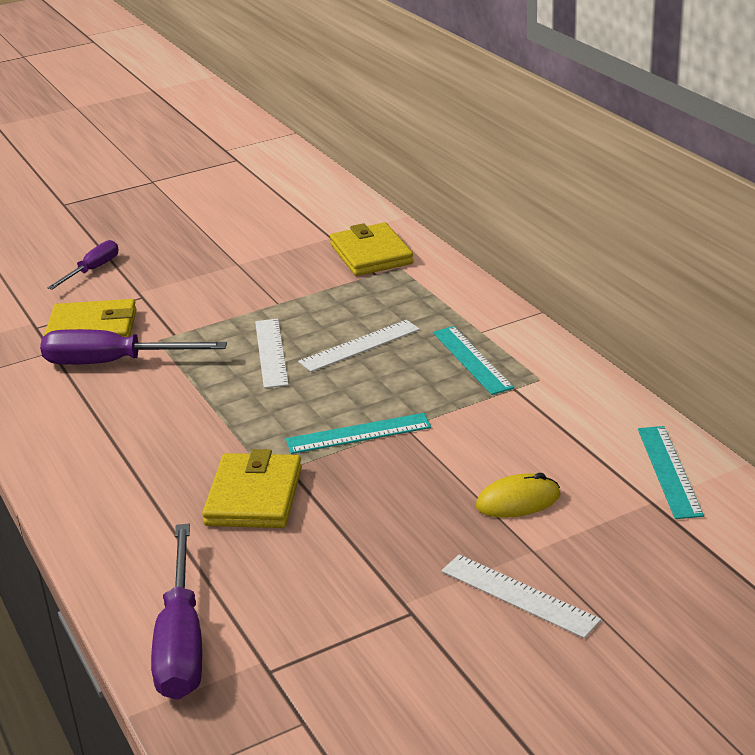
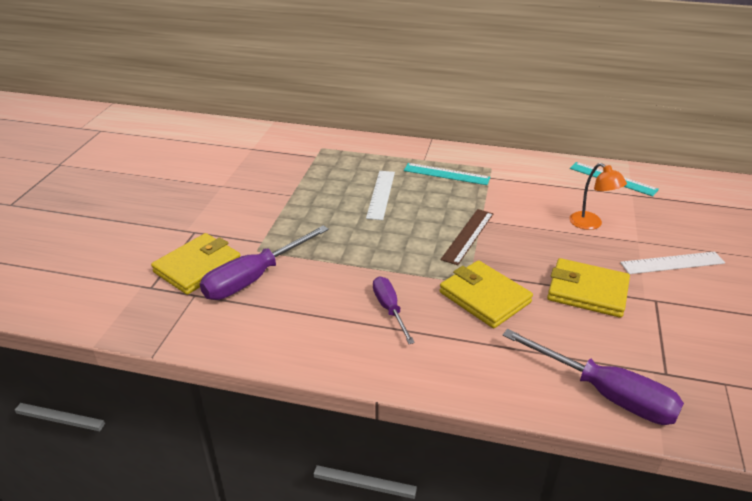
camera: 50 degrees left, 5 degrees up
purple screwdriver [47,240,119,290] -> purple screwdriver moved to [373,277,415,344]
white ruler [255,319,289,388] -> none
turquoise ruler [286,413,431,454] -> brown ruler [441,209,493,265]
yellow wallet [330,223,413,276] -> yellow wallet moved to [547,258,630,318]
yellow mouse [476,473,560,518] -> orange lamp [569,163,627,230]

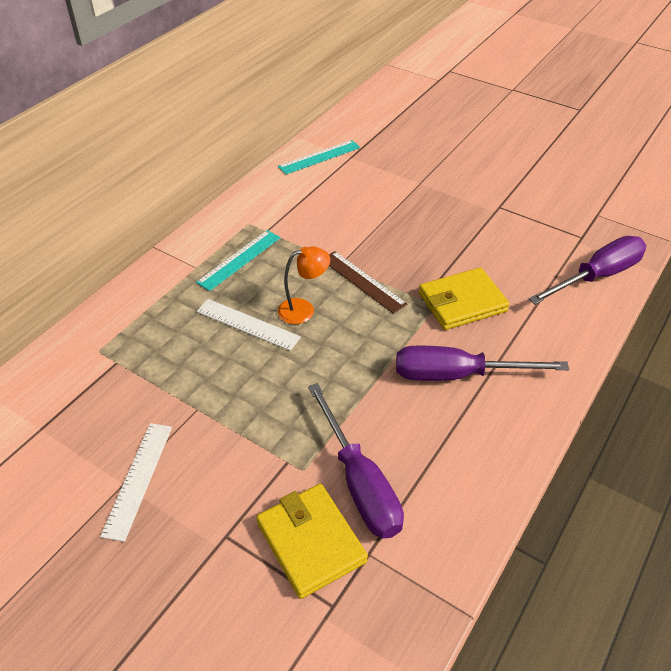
camera: 70 degrees left, 10 degrees up
purple screwdriver [373,277,415,344] -> purple screwdriver [396,345,569,381], size x1.66
yellow wallet [547,258,630,318] -> none
orange lamp [569,163,627,230] -> orange lamp moved to [278,246,330,324]
white ruler [620,252,725,274] -> white ruler moved to [100,423,172,542]

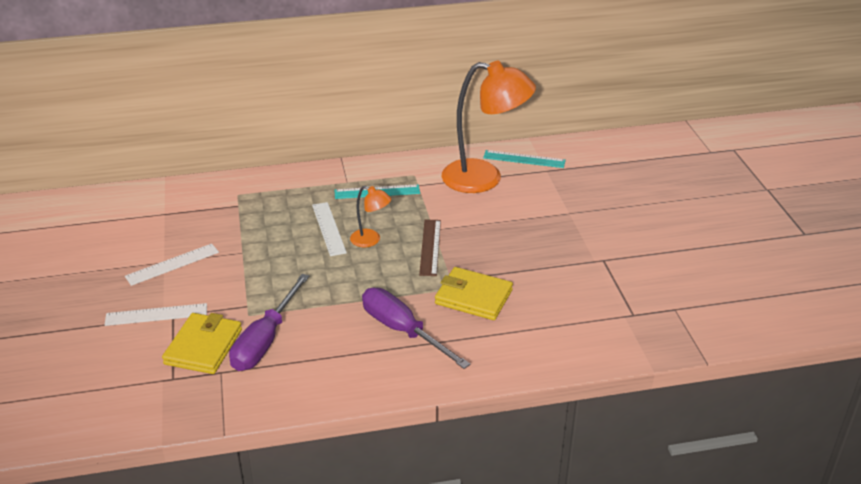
camera: 45 degrees right, 10 degrees down
purple screwdriver [529,236,646,305] -> none
none -> white ruler [105,303,207,326]
none -> orange lamp [441,61,536,193]

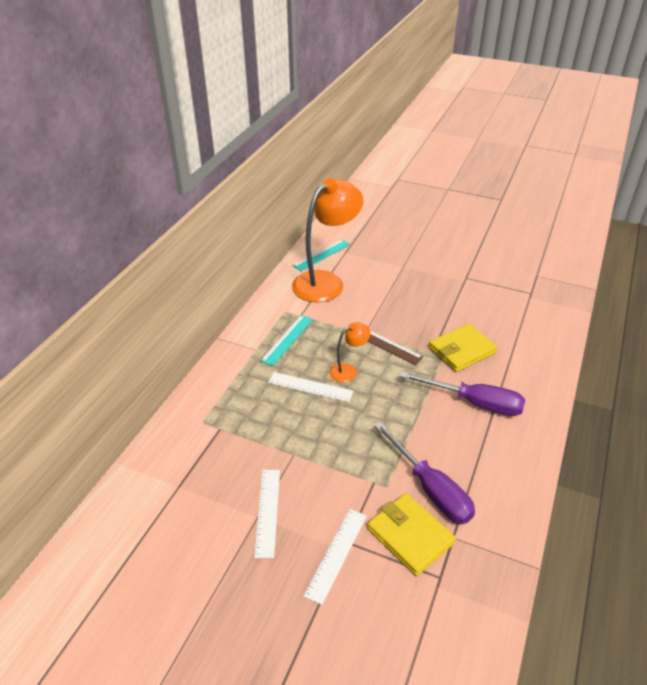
camera: 55 degrees left, 5 degrees up
purple screwdriver [362,288,471,369] -> purple screwdriver turned 150 degrees counterclockwise [400,371,525,416]

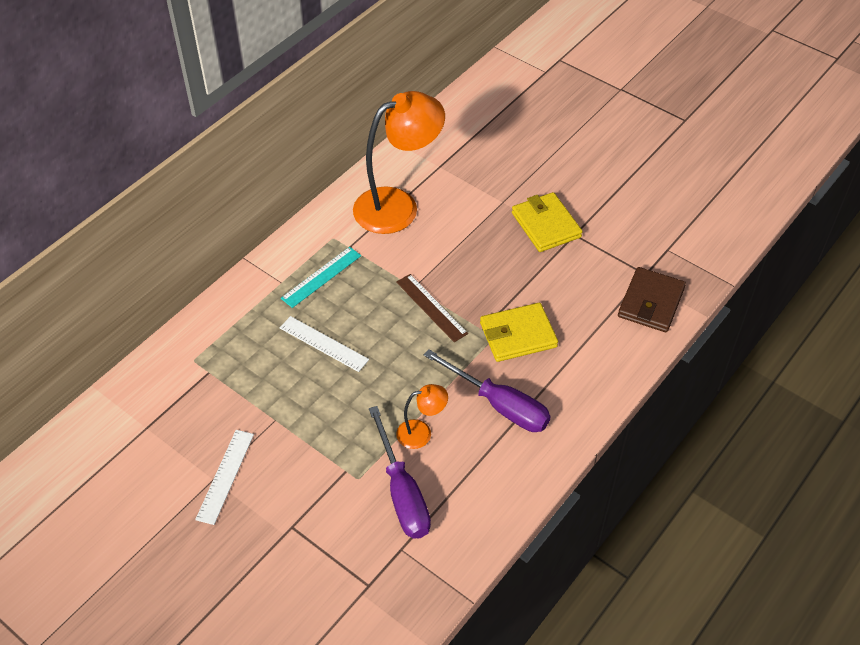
camera: 15 degrees right, 10 degrees up
turquoise ruler [292,240,350,271] -> none
white ruler [304,509,367,605] -> none
orange lamp [329,322,371,383] -> orange lamp moved to [396,384,448,449]
yellow wallet [367,493,456,576] -> yellow wallet moved to [512,192,583,252]
none -> brown wallet [618,267,686,332]

